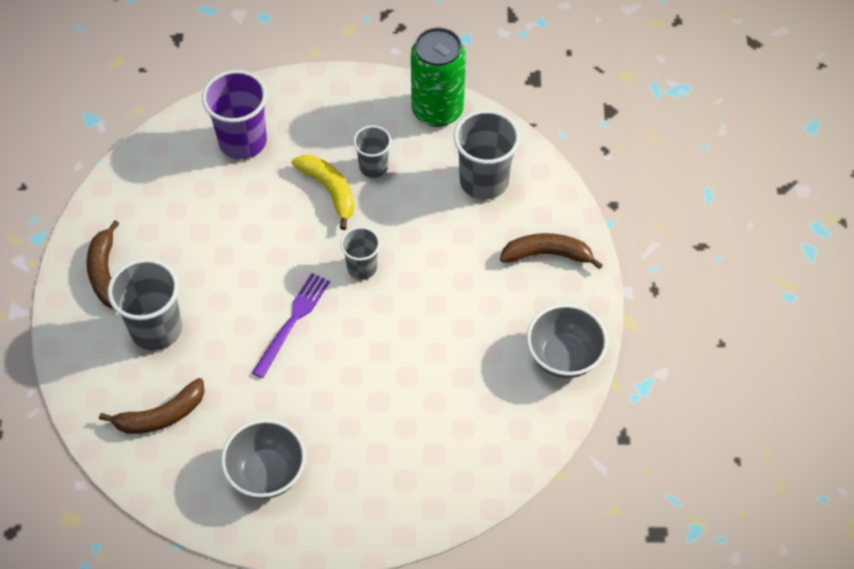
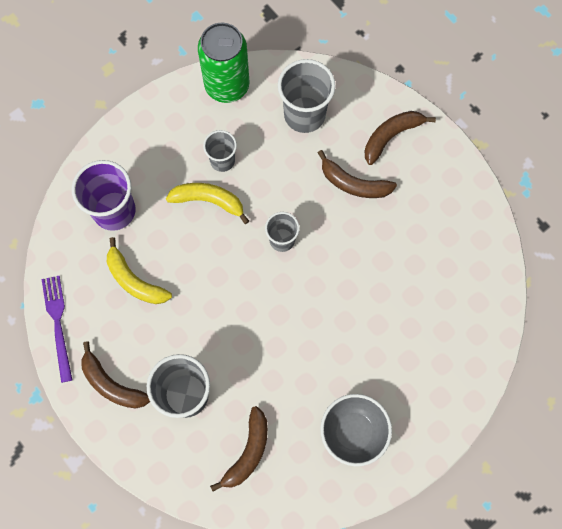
camera: 40 degrees left, 15 degrees up
purple fork [252,273,330,378] -> purple fork moved to [41,276,72,383]
grey bowl [527,304,608,378] -> none
none -> yellow banana [107,237,172,304]
none -> brown banana [318,150,397,198]

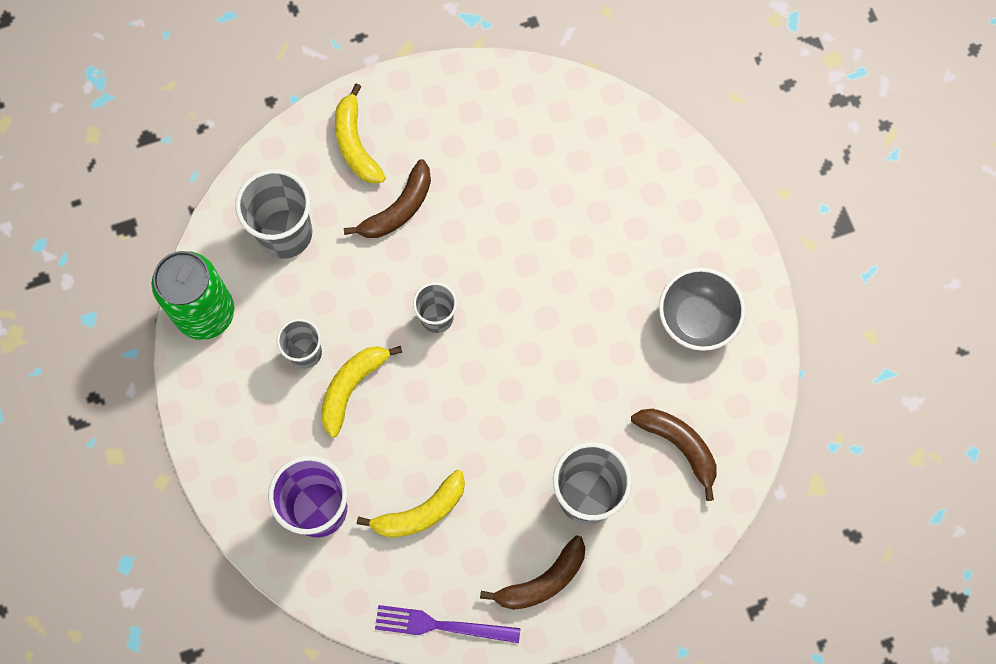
camera: 70 degrees left, 0 degrees up
brown banana [365,111,436,165] -> yellow banana [335,83,386,184]

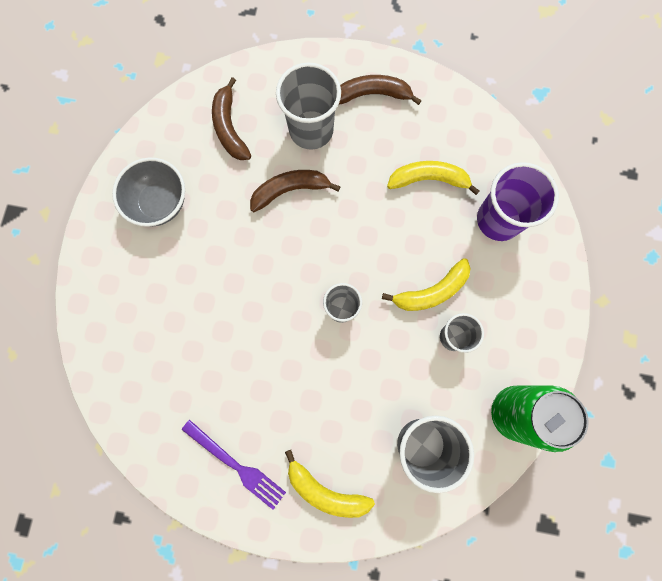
camera: 150 degrees left, 5 degrees up
yellow banana [335,83,386,184] -> yellow banana turned 105 degrees clockwise [285,450,375,518]
brown banana [344,159,431,238] -> brown banana moved to [250,170,341,212]
purple fork [375,605,521,643] -> purple fork moved to [182,420,286,510]

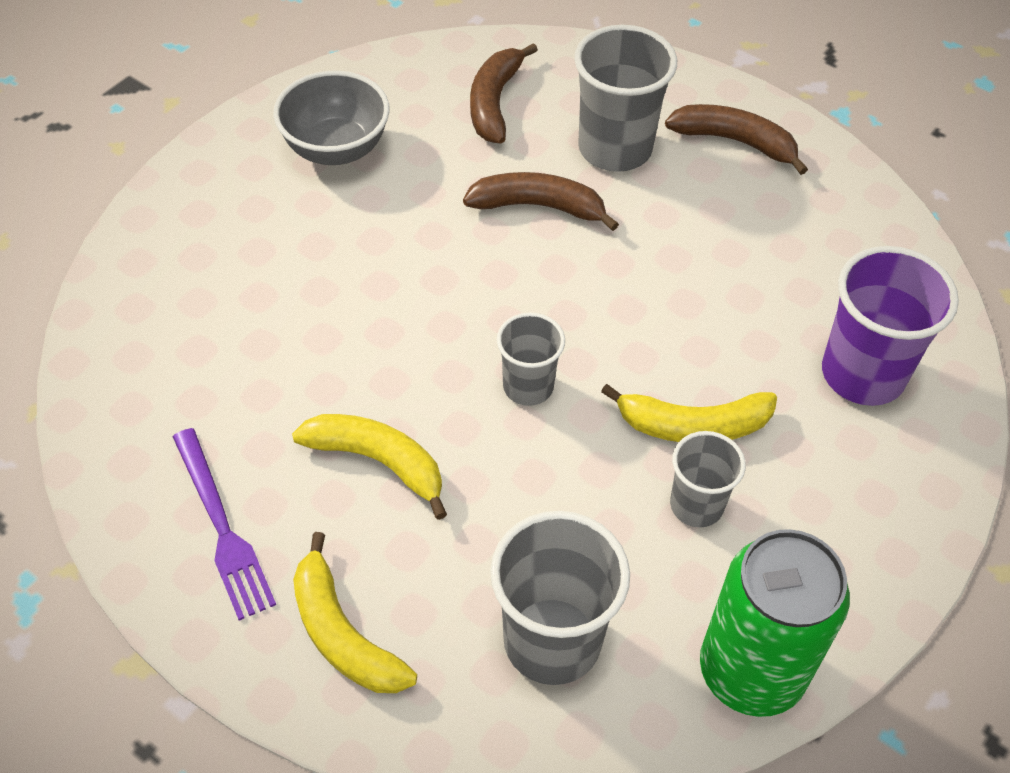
camera: 25 degrees right, 25 degrees down
yellow banana [387,161,480,195] -> yellow banana moved to [292,414,447,520]

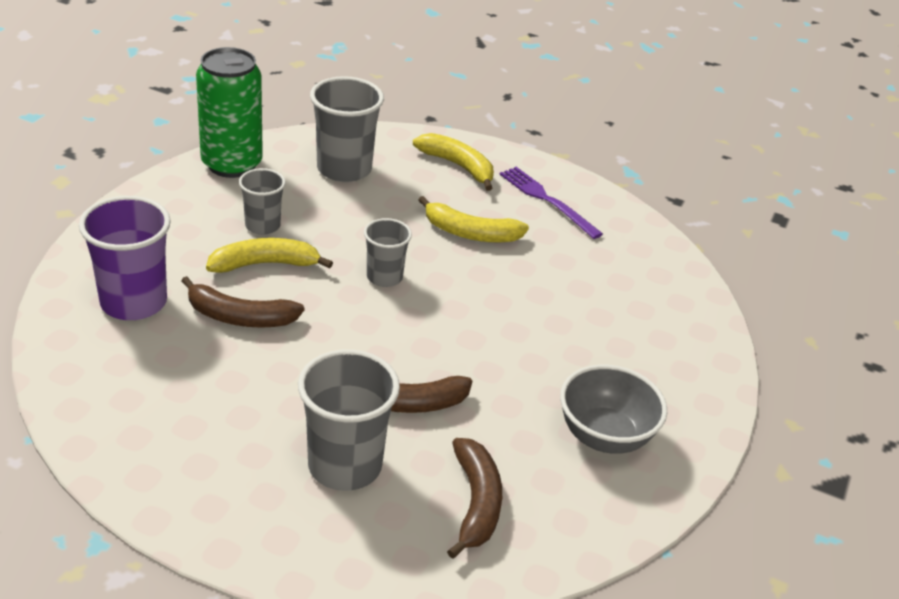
camera: 165 degrees right, 15 degrees down
brown banana [665,104,808,175] -> brown banana moved to [181,276,304,328]

